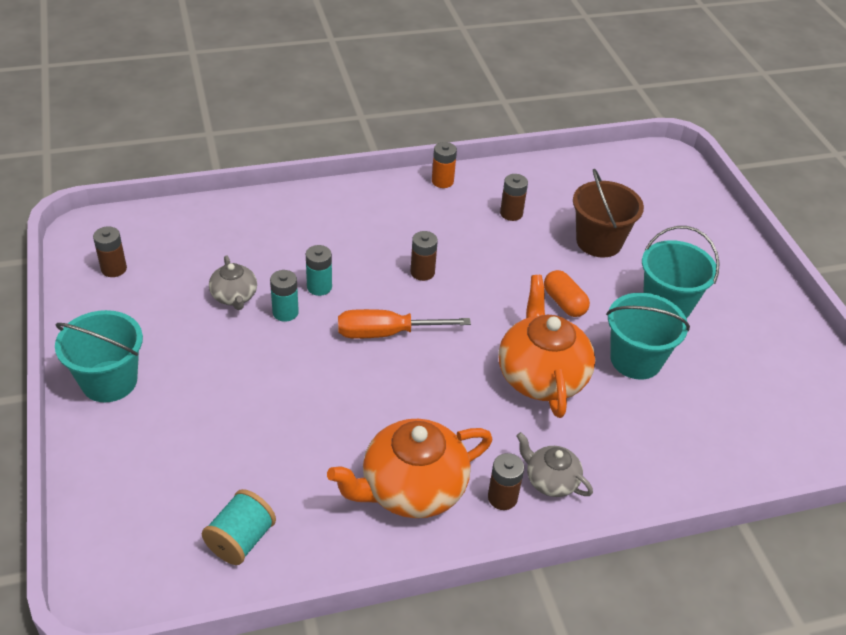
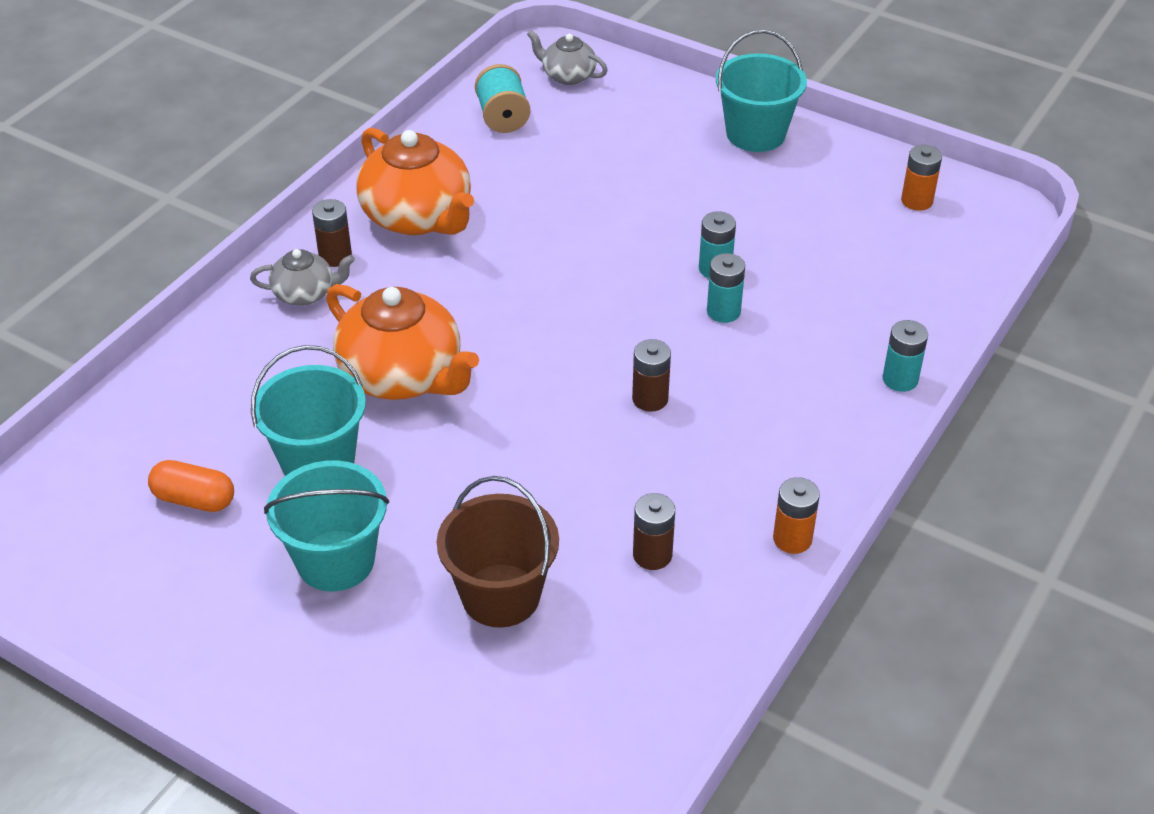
camera: 140 degrees right, 0 degrees up
brown battery [93,227,127,277] -> orange battery [901,145,942,211]
grey teapot [209,255,257,310] -> grey teapot moved to [527,30,608,85]
orange teapot [327,419,492,518] -> orange teapot turned 120 degrees clockwise [356,127,474,235]
orange screwdriver [338,309,471,339] -> none
orange capsule [544,270,590,317] -> orange capsule moved to [148,460,234,512]
none -> turquoise battery [883,320,928,392]

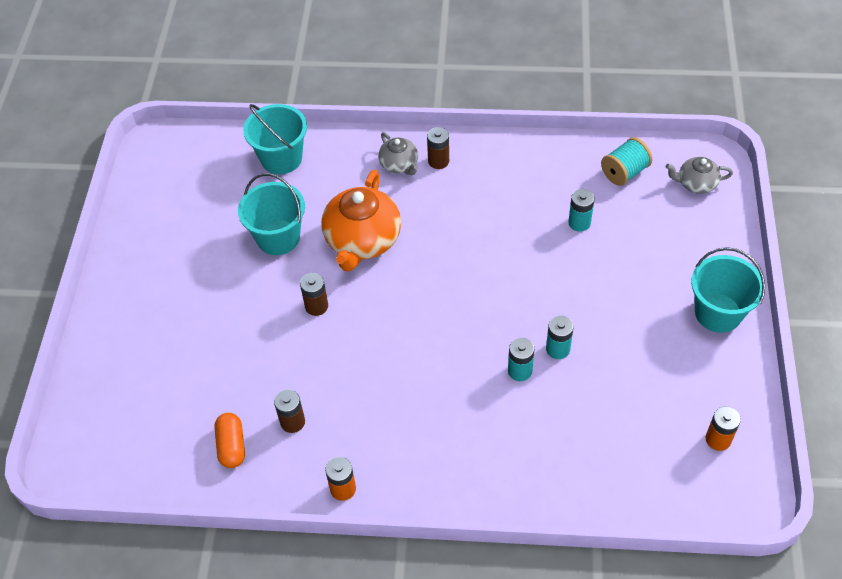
camera: 65 degrees right, 10 degrees up
orange capsule [148,460,234,512] -> orange capsule moved to [214,413,245,468]
turquoise bucket [264,460,389,591] -> turquoise bucket moved to [243,104,307,174]
orange teapot [356,127,474,235] -> none
brown bucket [437,476,559,628] -> none
grey teapot [527,30,608,85] -> grey teapot turned 90 degrees counterclockwise [665,157,733,194]
brown battery [632,339,671,412] -> brown battery moved to [300,273,328,316]
turquoise battery [883,320,928,392] -> turquoise battery moved to [568,189,595,232]

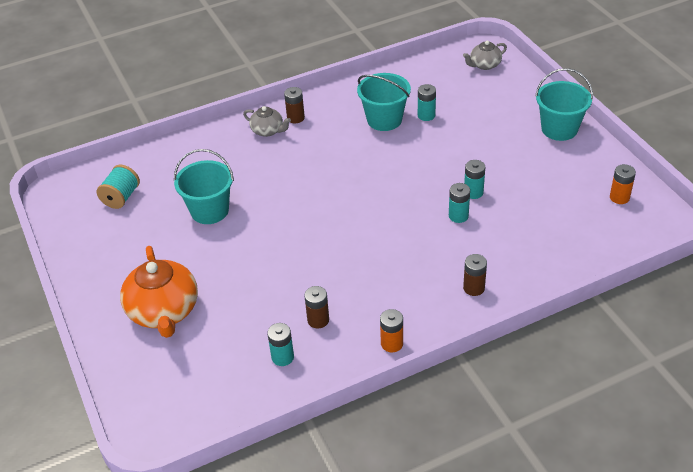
camera: 30 degrees left, 10 degrees down
orange capsule [214,413,245,468] -> turquoise battery [267,323,294,366]
turquoise bucket [243,104,307,174] -> turquoise bucket moved to [357,73,411,131]
brown battery [300,273,328,316] -> brown battery moved to [463,254,487,296]
orange teapot [321,170,401,272] -> orange teapot moved to [120,246,198,338]
turquoise spool [601,137,652,186] -> turquoise spool moved to [97,165,140,209]

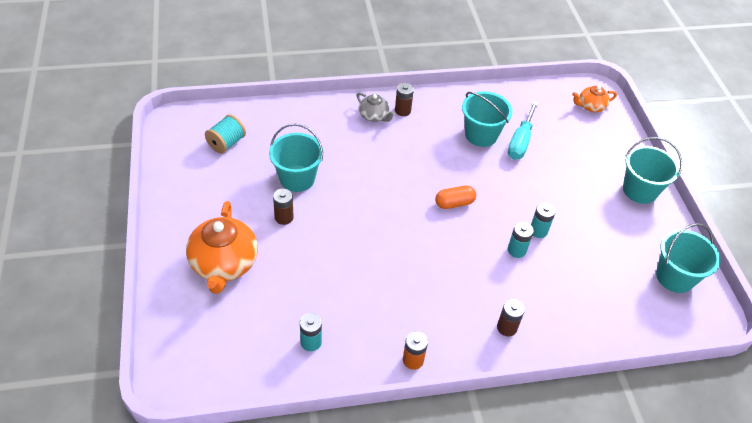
camera: 10 degrees right, 5 degrees up
brown battery [304,286,329,328] -> brown battery moved to [273,189,294,225]
turquoise battery [418,84,436,121] -> turquoise screwdriver [508,101,538,160]
grey teapot [463,40,507,70] -> orange teapot [572,86,617,112]
orange battery [610,164,636,204] -> turquoise bucket [656,223,721,293]
none -> orange capsule [435,185,476,209]

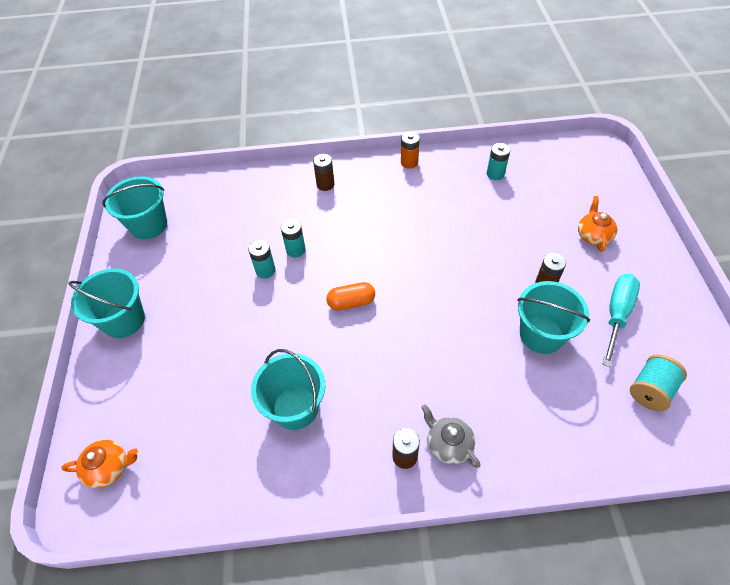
camera: 170 degrees left, 5 degrees up
orange teapot [186,201,258,294] -> orange teapot [578,196,617,252], size x0.53
turquoise screwdriver [508,101,538,160] -> turquoise screwdriver moved to [602,274,640,367]

